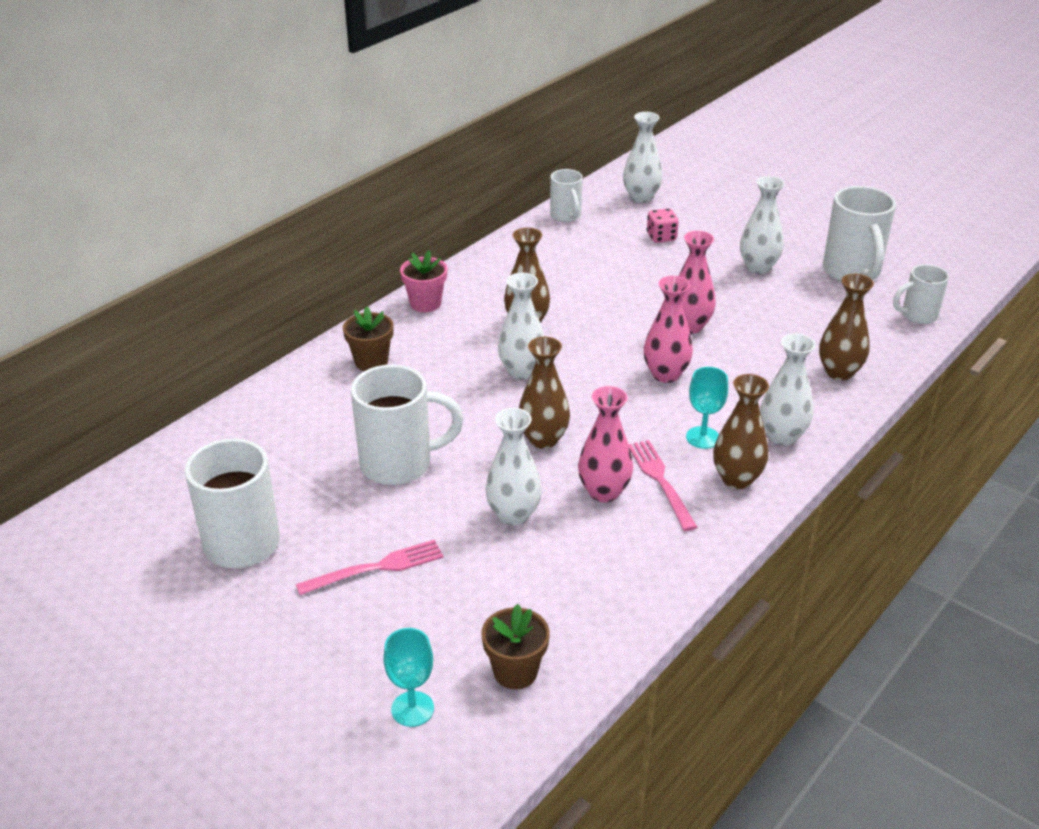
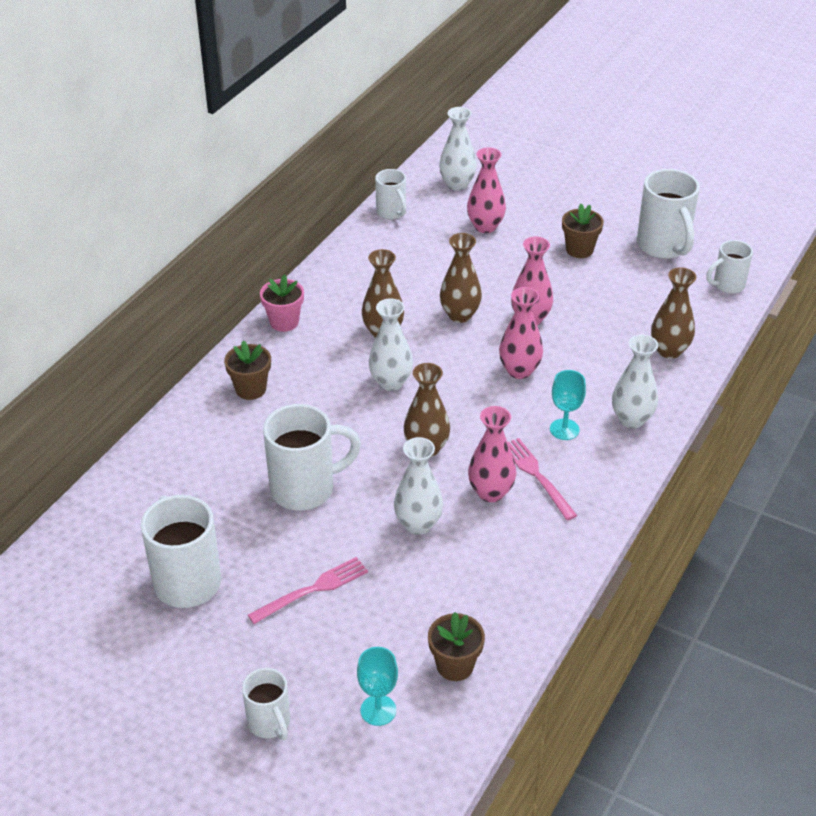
camera: 10 degrees left, 5 degrees up
pink dice [647,208,679,243] -> pink vase [467,147,506,233]
brown vase [713,374,769,489] -> brown vase moved to [440,233,482,323]
white vase [740,176,785,274] -> brown flower pot [562,204,604,258]
none -> white mug [242,668,290,740]

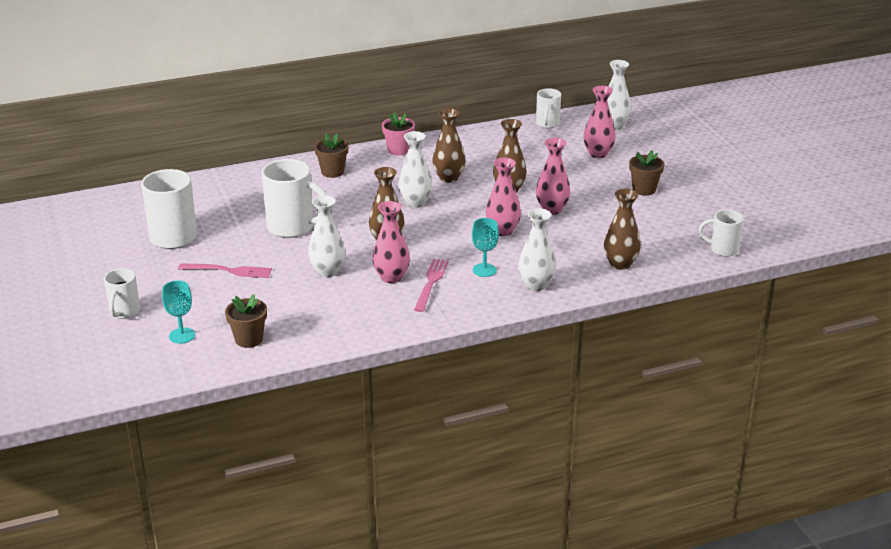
camera: 40 degrees right, 10 degrees down
white mug [637,169,700,259] -> none

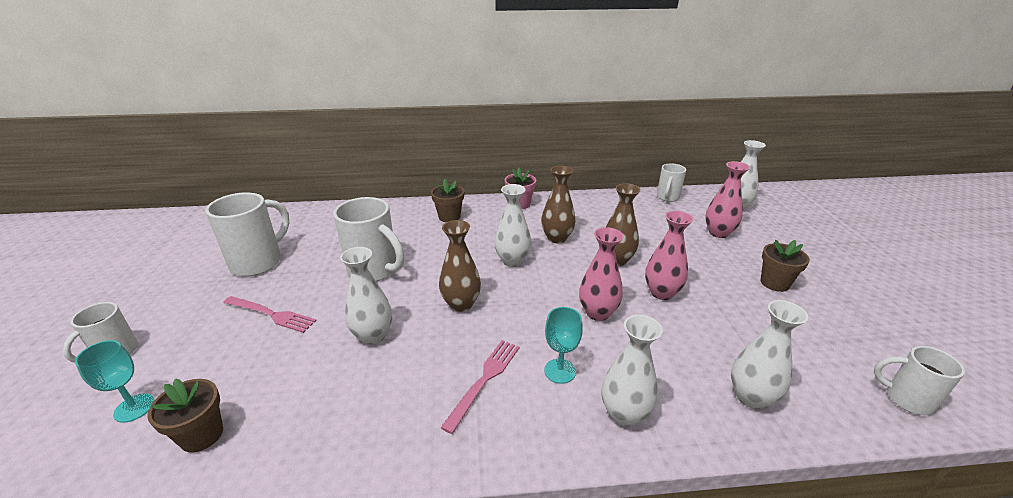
camera: 15 degrees right, 0 degrees up
pink vase [372,201,410,283] -> none
brown vase [604,189,641,270] -> white vase [731,300,808,409]

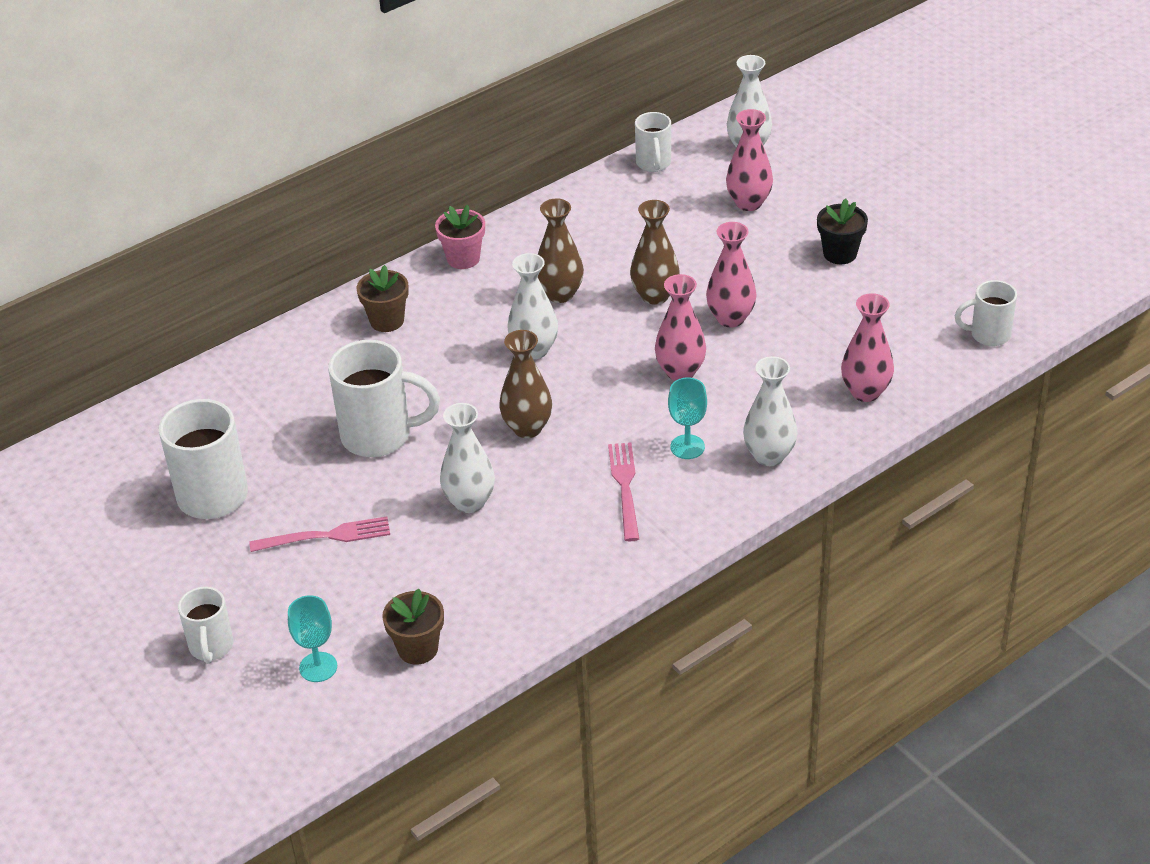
camera: 30 degrees left, 10 degrees up
white vase [731,300,808,409] -> pink vase [841,293,894,402]
brown flower pot [761,239,810,292] -> black flower pot [817,199,868,264]

